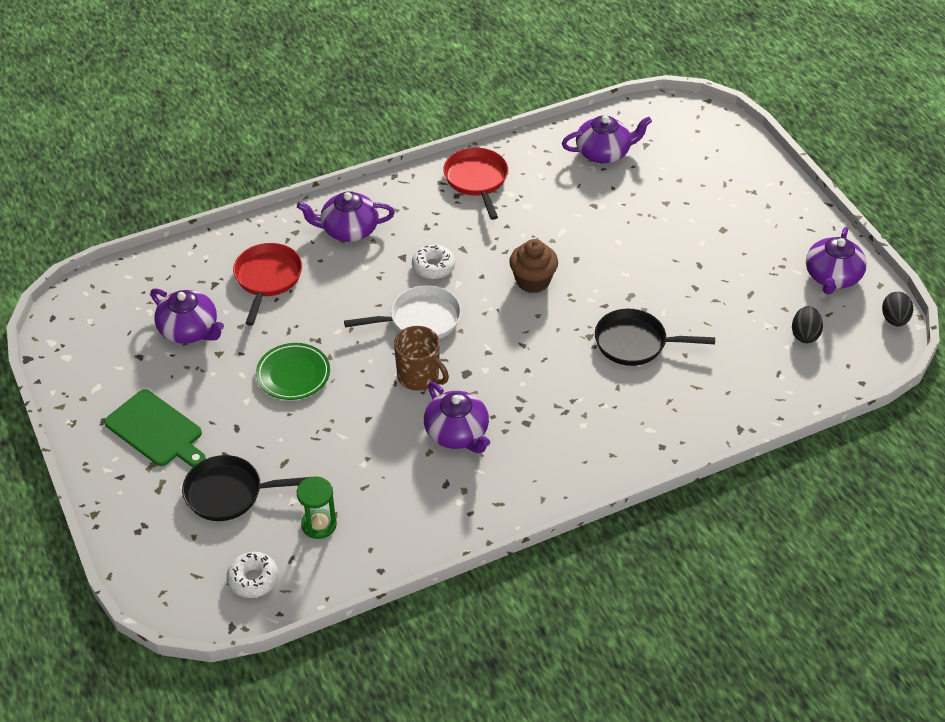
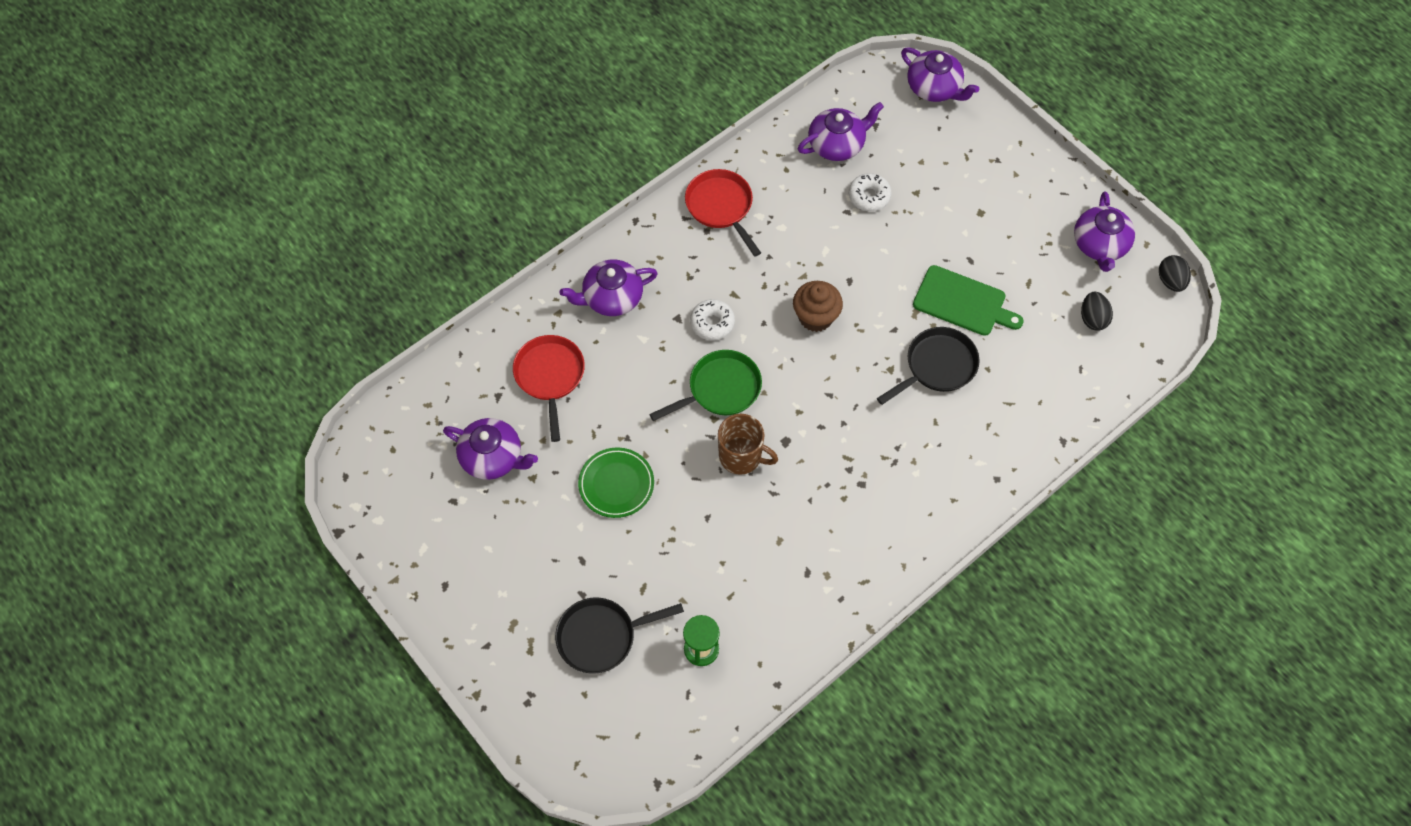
camera: 15 degrees left, 15 degrees up
green cutting board [104,389,206,467] -> green cutting board moved to [913,265,1024,336]
white donut [227,552,279,598] -> white donut moved to [849,173,892,211]
white pan [344,285,461,339] -> green pan [649,350,762,421]
purple teapot [424,382,490,454] -> purple teapot moved to [901,47,979,102]
black pan [595,309,715,366] -> black pan turned 150 degrees clockwise [877,327,979,405]

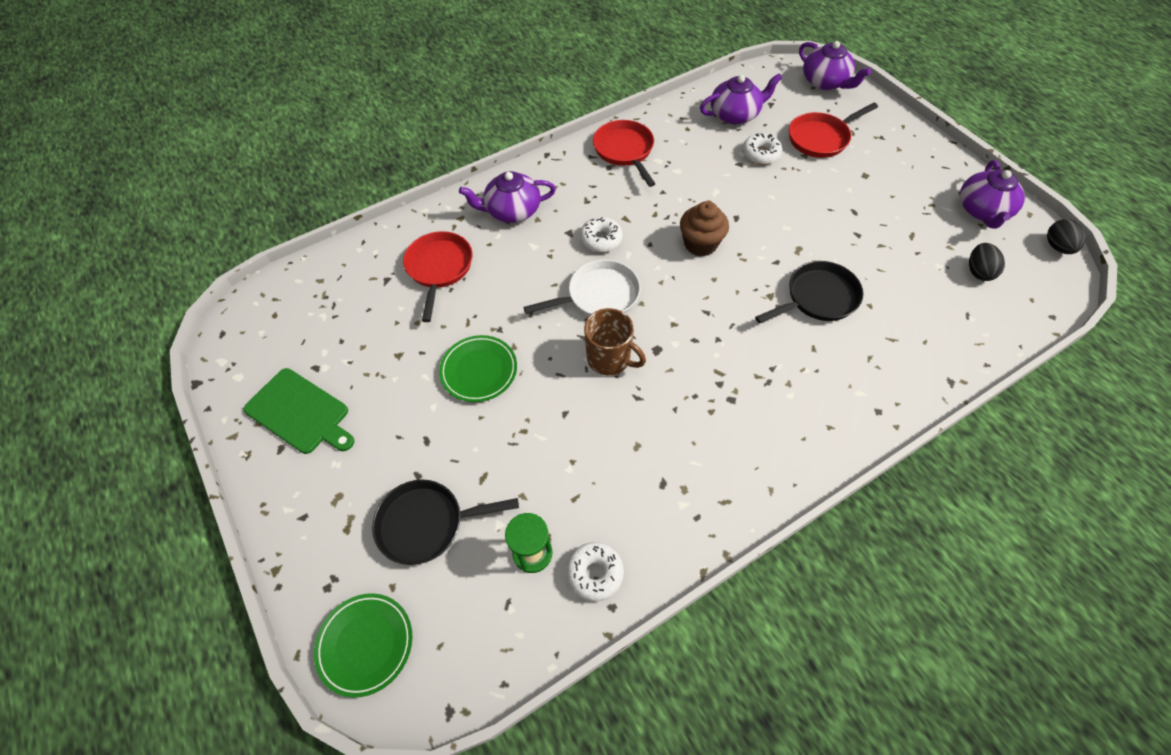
camera: 10 degrees right, 5 degrees down
purple teapot [443,418,538,480] -> none
green pan [649,350,762,421] -> white pan [523,260,641,316]
green cutting board [913,265,1024,336] -> green cutting board moved to [244,368,354,454]
none -> green plate [314,593,412,697]
none -> white donut [566,542,624,602]
none -> red pan [789,103,878,158]

